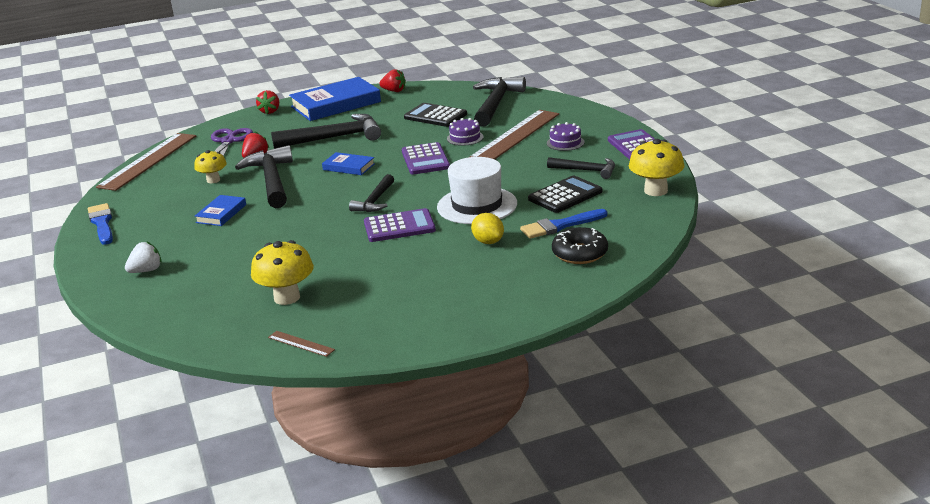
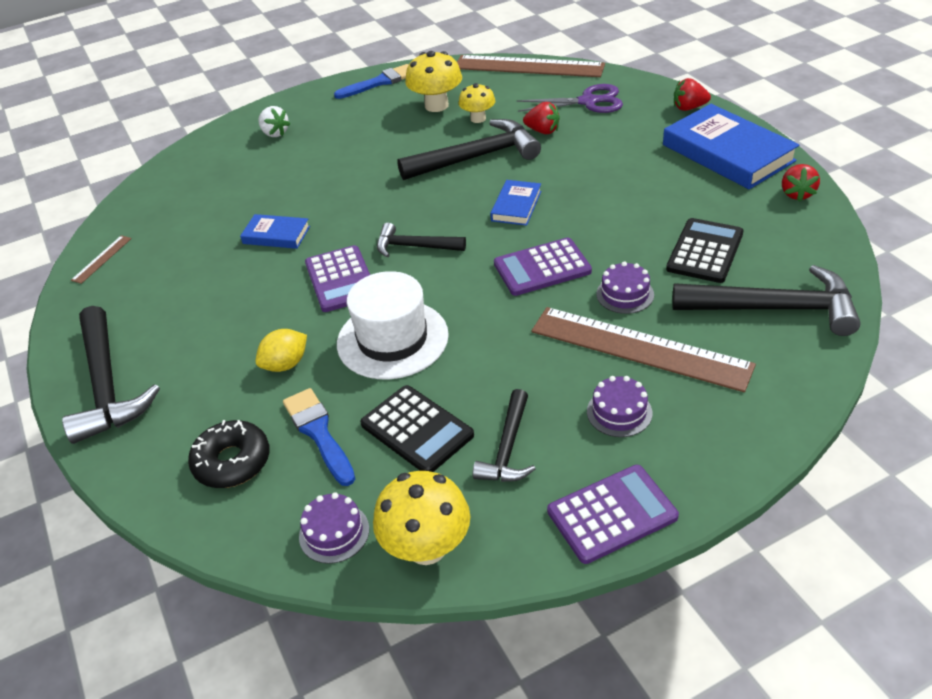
camera: 85 degrees right, 15 degrees up
blue book [195,195,246,226] -> blue book moved to [240,214,310,249]
yellow mushroom [251,240,314,305] -> yellow mushroom moved to [405,51,462,112]
black hammer [271,114,381,149] -> black hammer moved to [62,306,160,444]
none -> purple cake [299,492,369,564]

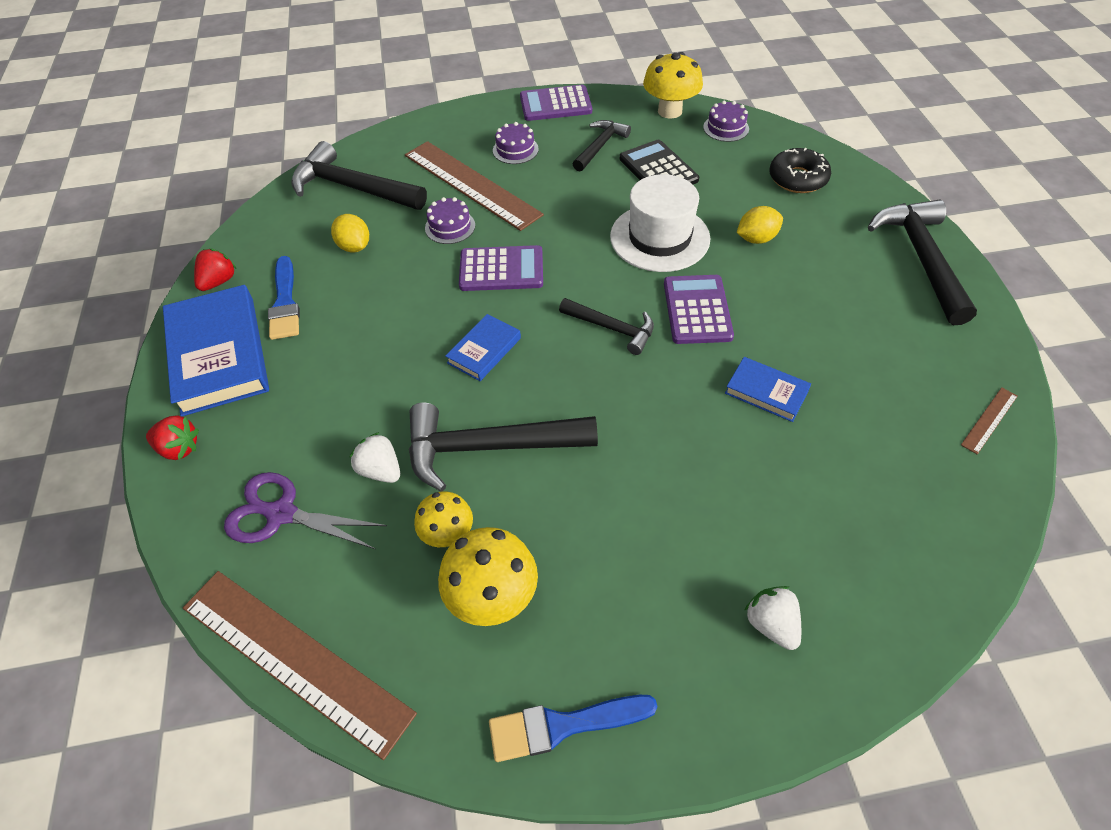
camera: 165 degrees left, 10 degrees up
blue brush [283,388,355,486] -> blue brush moved to [268,256,300,340]
red strawberry [523,102,560,134] -> white strawberry [350,432,400,483]
black calculator [666,218,744,283] -> yellow lemon [331,214,369,253]

